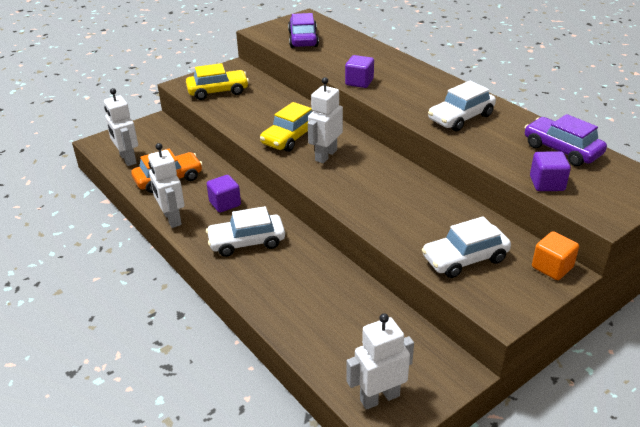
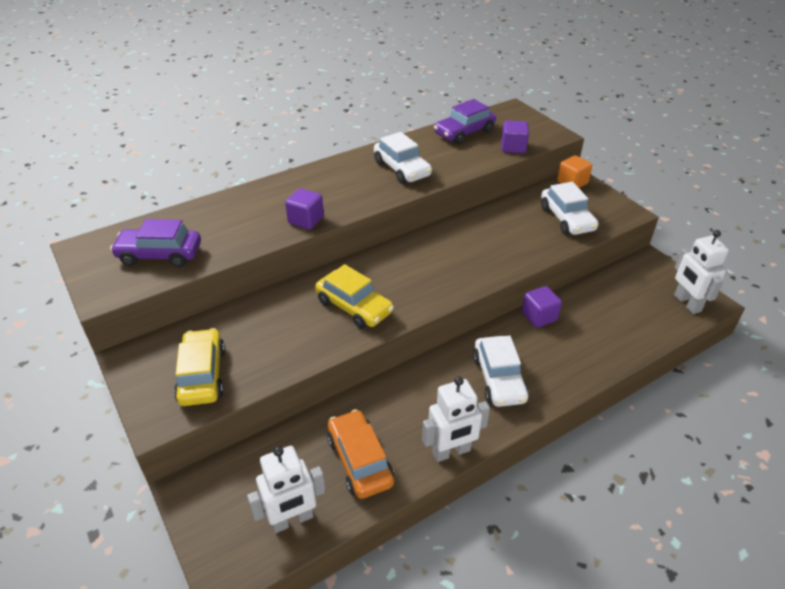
camera: 85 degrees left, 5 degrees up
purple cube [207,175,241,213] -> purple cube moved to [522,286,562,328]
white robot [308,77,343,163] -> none

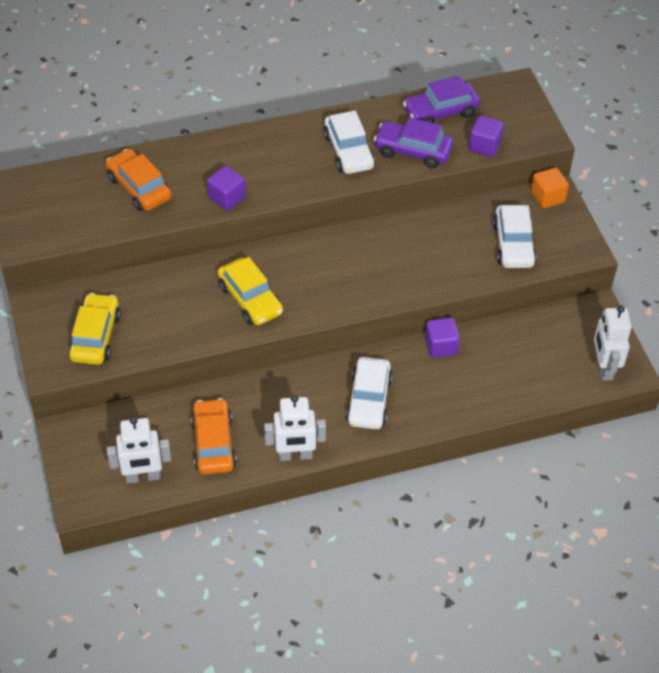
camera: 15 degrees right, 10 degrees up
purple car [110,219,201,267] -> purple car moved to [374,118,454,168]
none -> orange car [106,149,172,211]

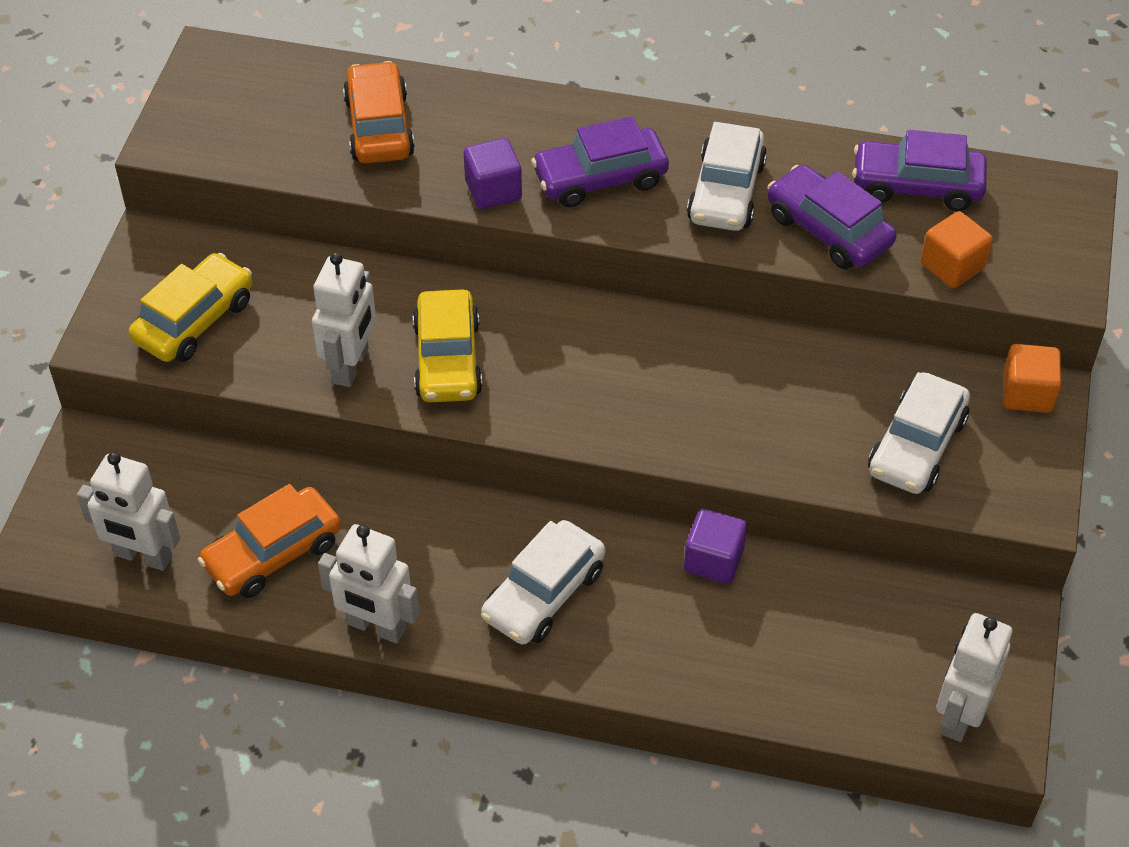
camera: 30 degrees right, 0 degrees up
orange car [191,398,237,475] -> orange car turned 150 degrees counterclockwise [198,484,341,598]
purple cube [469,115,504,157] -> orange cube [921,211,993,288]
none -> white robot [312,252,376,387]
none -> purple car [531,116,669,207]

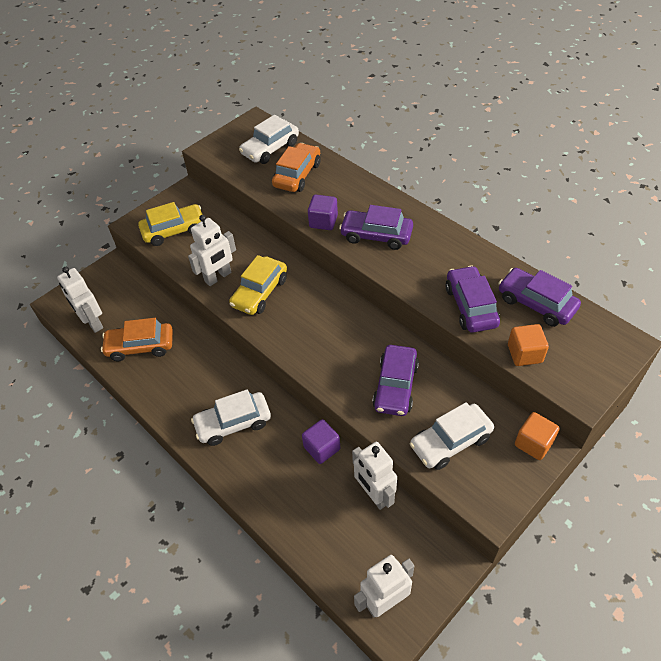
camera: 35 degrees right, 0 degrees up
white robot [318,524,419,644] -> white robot moved to [352,442,397,510]
white car [687,122,767,231] -> white car moved to [239,115,299,164]
none -> purple car [372,345,419,416]

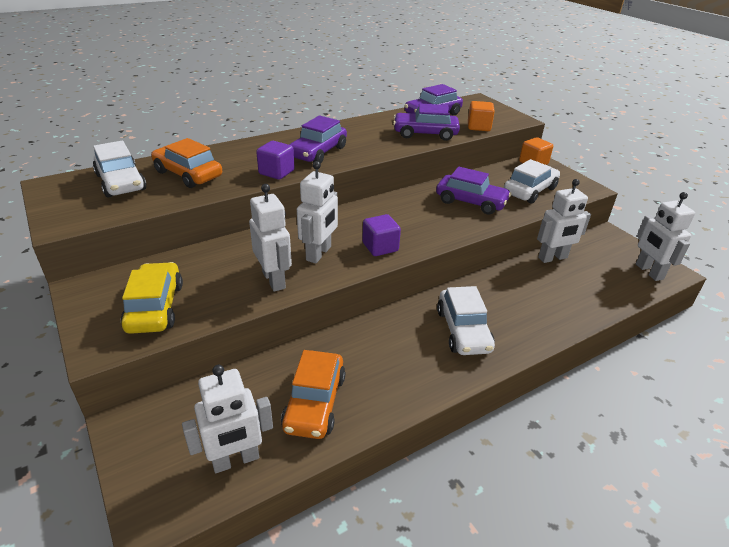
camera: 80 degrees left, 15 degrees down
yellow car [229,255,287,315] -> white robot [297,161,338,263]
purple cube [302,419,340,464] -> purple cube moved to [362,214,401,256]
white car [410,402,494,470] -> white car turned 120 degrees counterclockwise [504,159,560,204]

